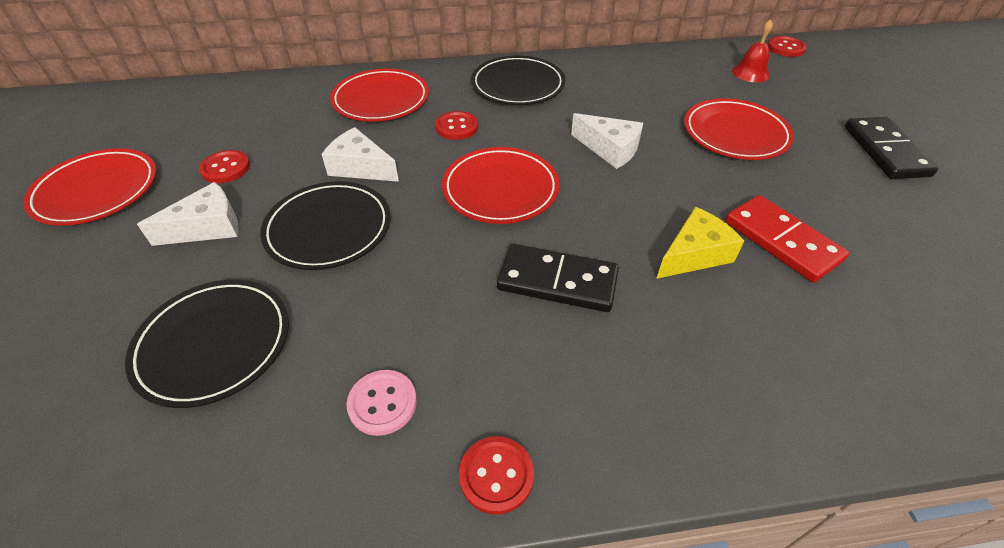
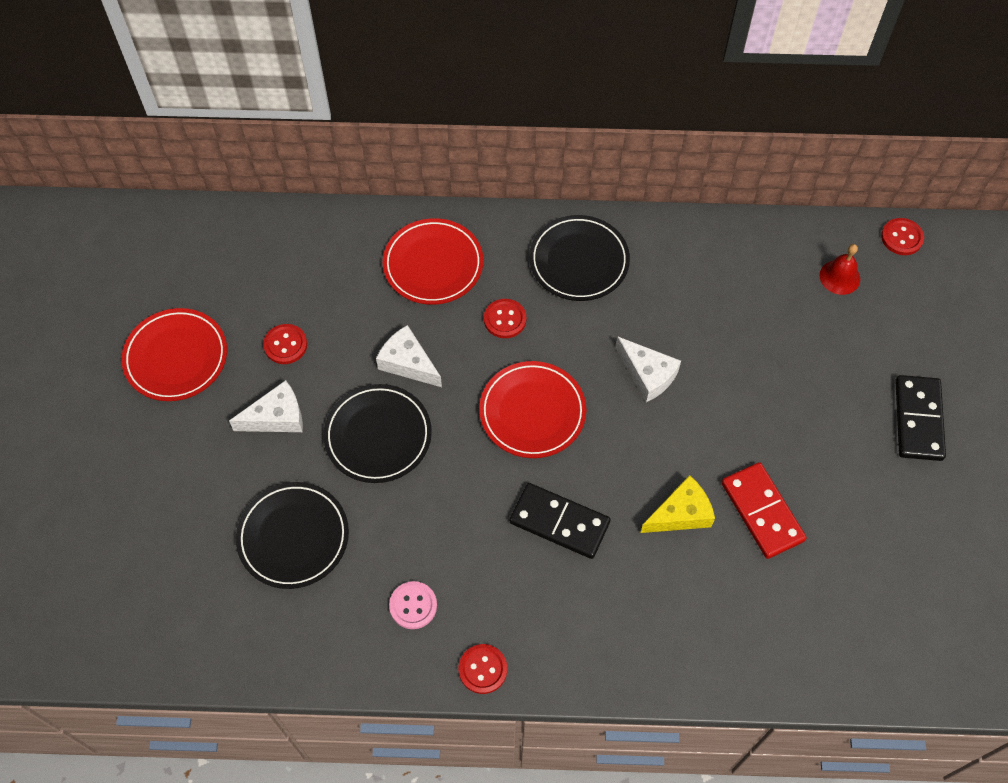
camera: 10 degrees right, 15 degrees up
red plate [684,99,794,160] -> none

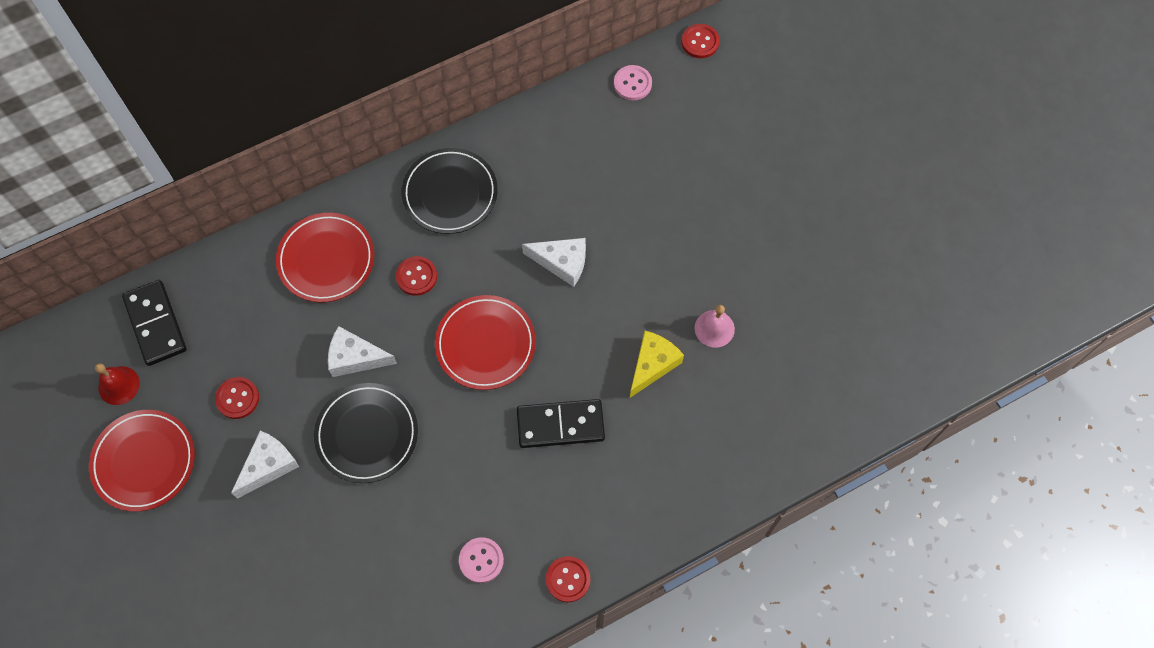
camera: 30 degrees left, 5 degrees up
black plate [236,482,349,589] -> none
red domino [721,462,807,559] -> pink bell [695,305,735,348]
red bell [820,244,860,295] -> red bell moved to [95,364,140,405]
black domino [895,375,946,461] -> black domino moved to [122,280,187,366]
none -> pink button [614,65,652,100]

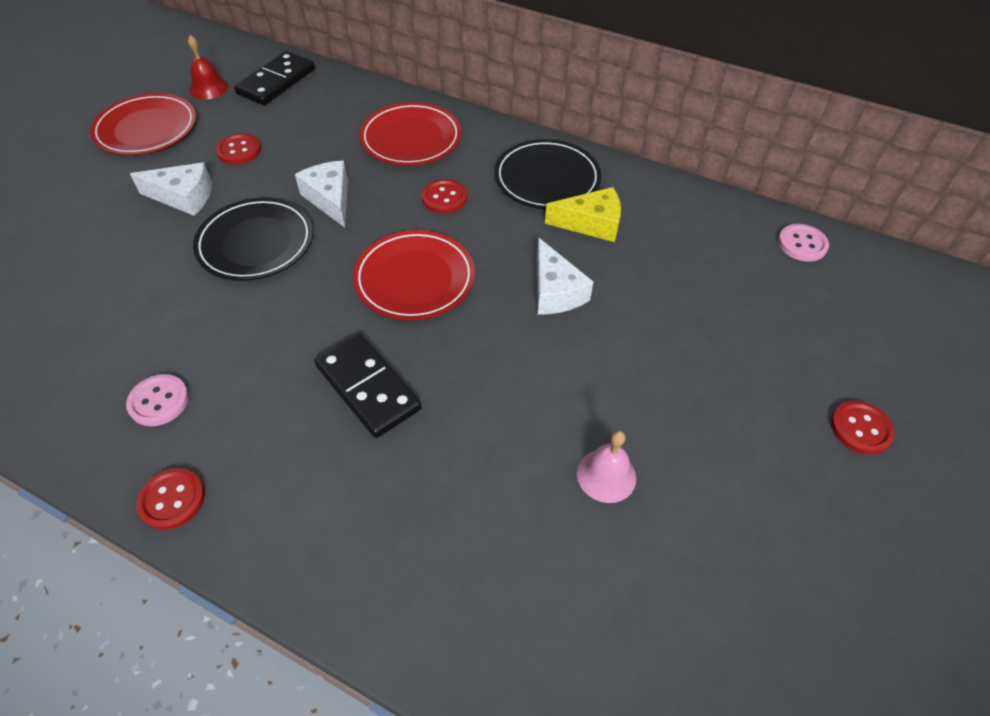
camera: 55 degrees right, 15 degrees down
yellow cheese [630,331,684,398] -> yellow cheese moved to [545,187,621,242]
red button [681,24,720,58] -> red button moved to [831,401,895,455]

